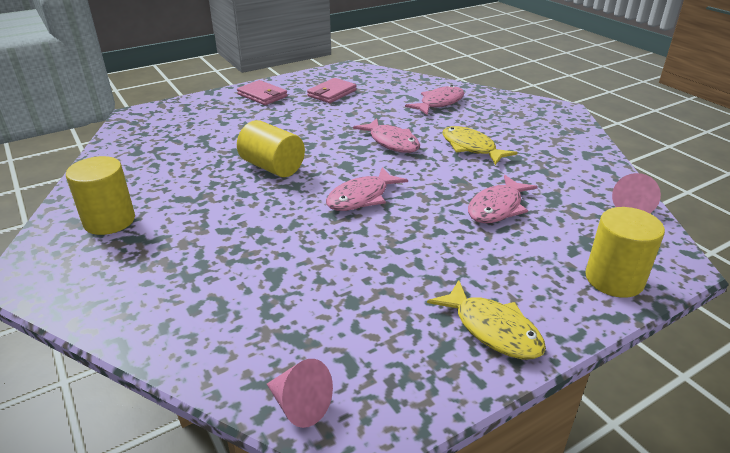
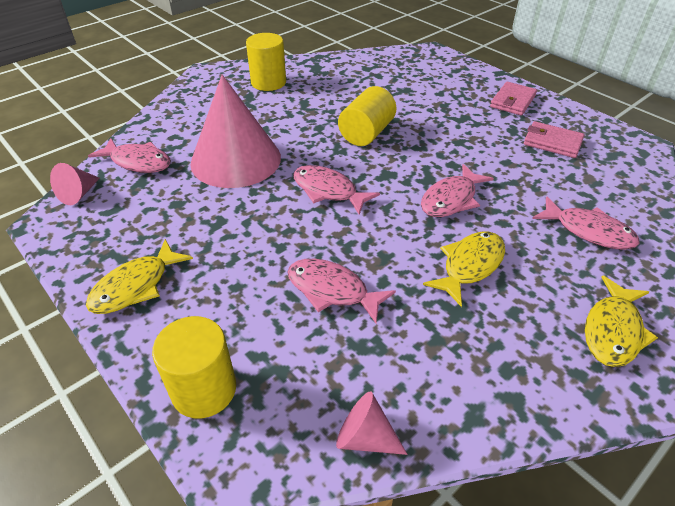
camera: 80 degrees right, 10 degrees up
none -> pink fish [88,138,171,173]
none -> pink cone [190,75,281,188]
none -> yellow fish [585,275,658,367]

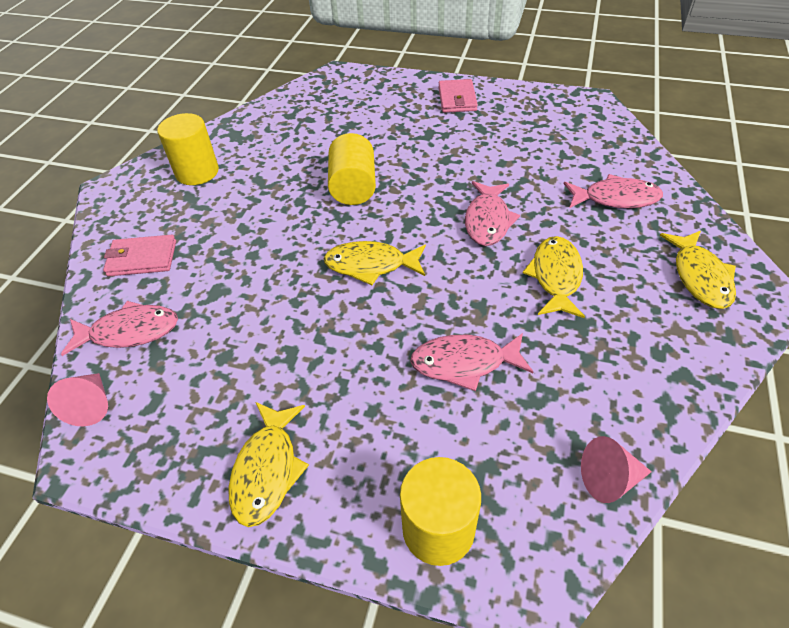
camera: 30 degrees left, 5 degrees up
pink cone [190,75,281,188] -> none
pink fish [293,165,380,215] -> yellow fish [324,241,426,285]
pink wallet [524,121,585,158] -> pink wallet moved to [103,235,176,276]

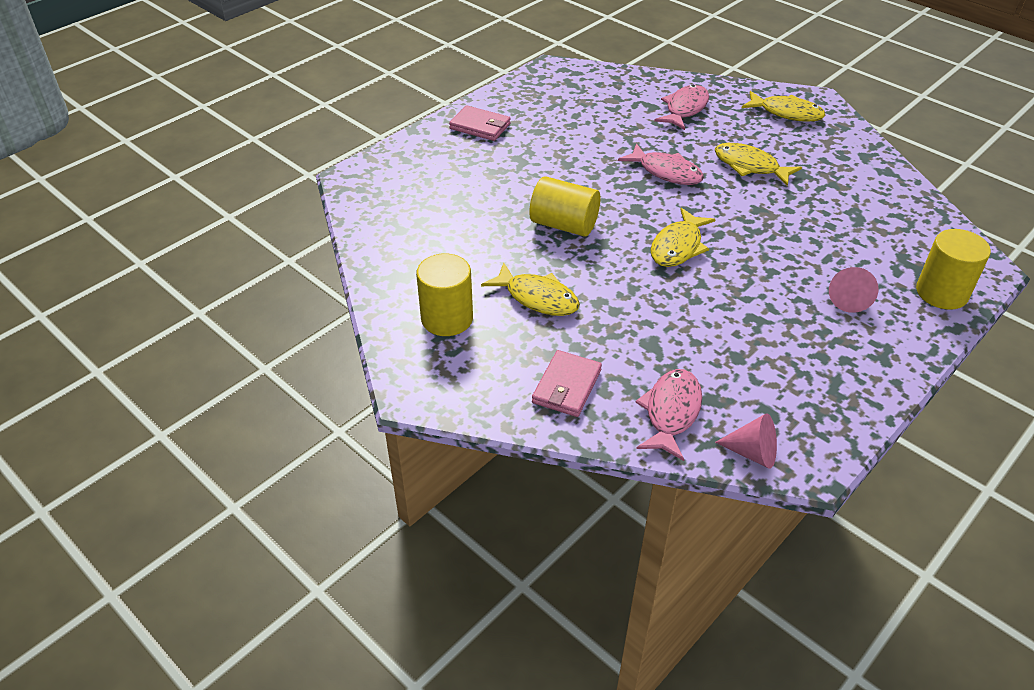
camera: 65 degrees left, 5 degrees down
yellow fish [229,402,309,527] -> yellow fish moved to [481,263,580,316]
pink fish [410,333,533,391] -> none
pink cone [581,436,652,503] -> pink cone moved to [829,267,879,313]

